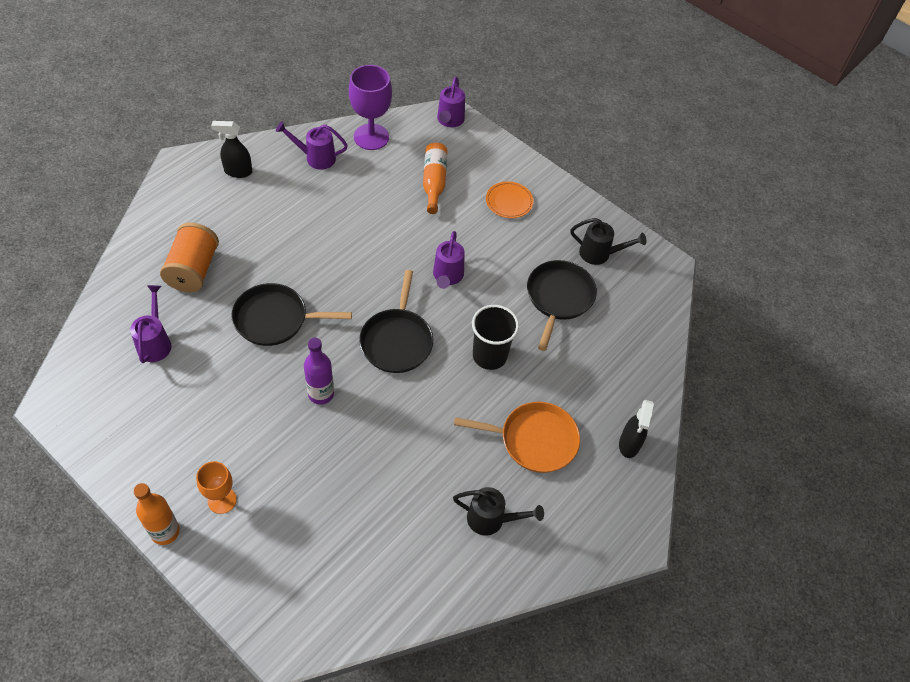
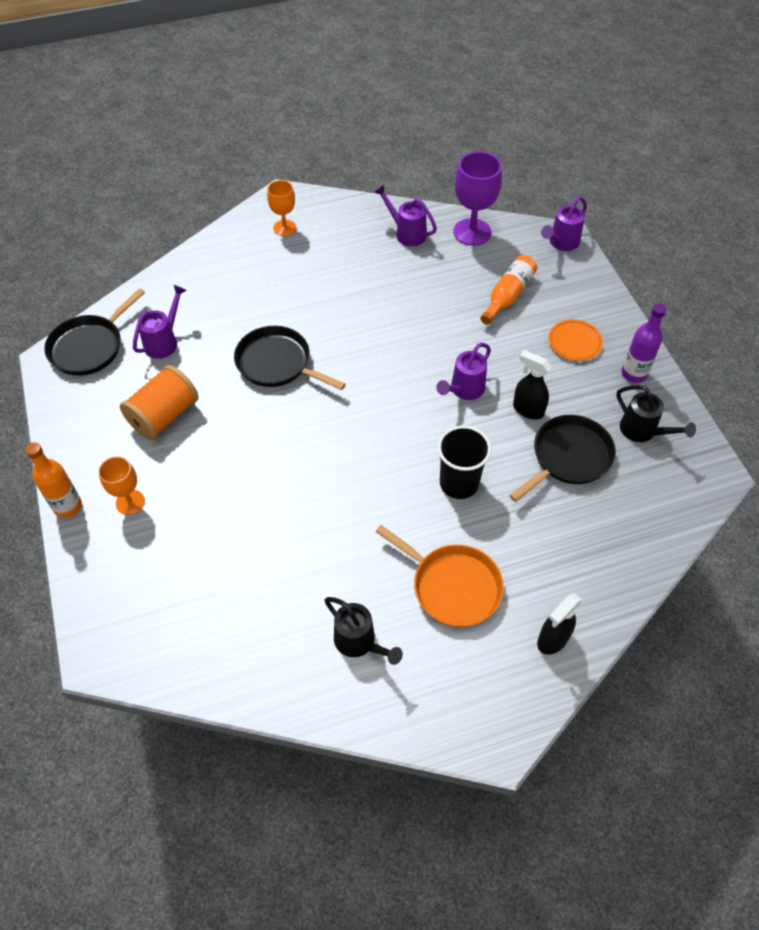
camera: 35 degrees right, 0 degrees up
orange spool [160,222,219,292] -> orange spool moved to [120,365,199,440]
black spray bottle [211,121,252,178] -> black spray bottle moved to [513,350,552,420]
purple bottle [304,338,334,405] -> purple bottle moved to [621,304,666,383]
black pan [359,270,433,373] -> black pan moved to [44,288,145,375]
none -> orange goblet [267,180,296,236]

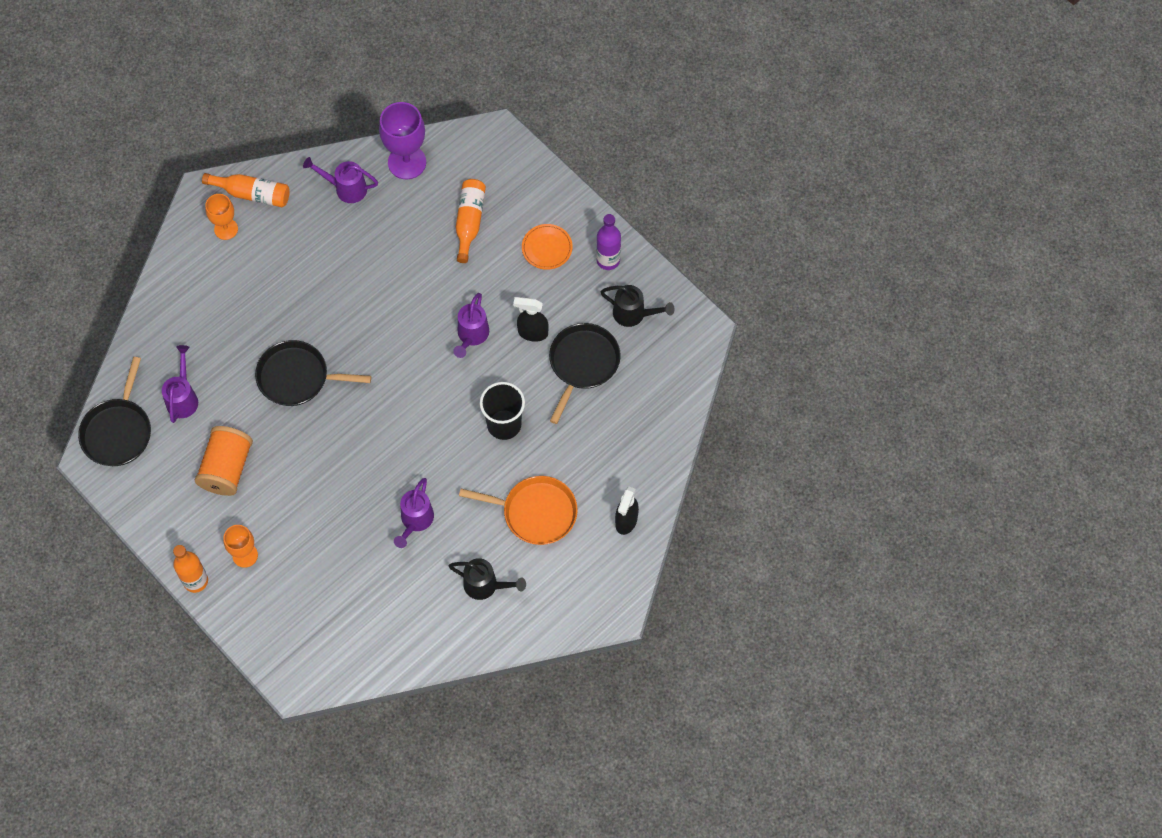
camera: 25 degrees left, 10 degrees up
purple watering can [541,196,587,251] -> purple watering can moved to [394,478,434,548]
none -> orange bottle [202,173,290,207]

